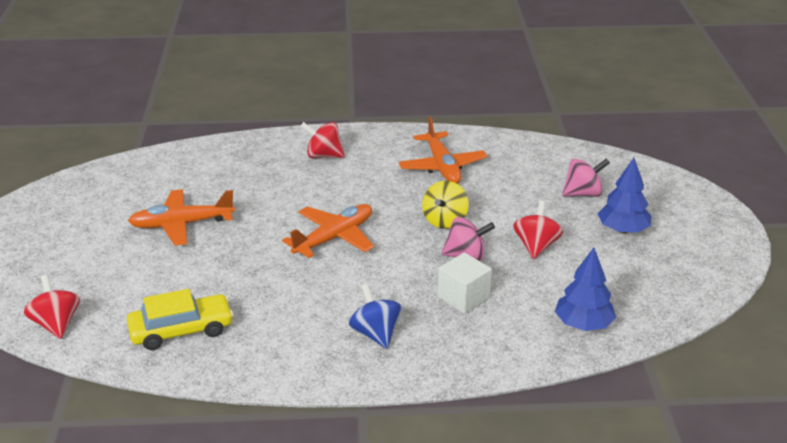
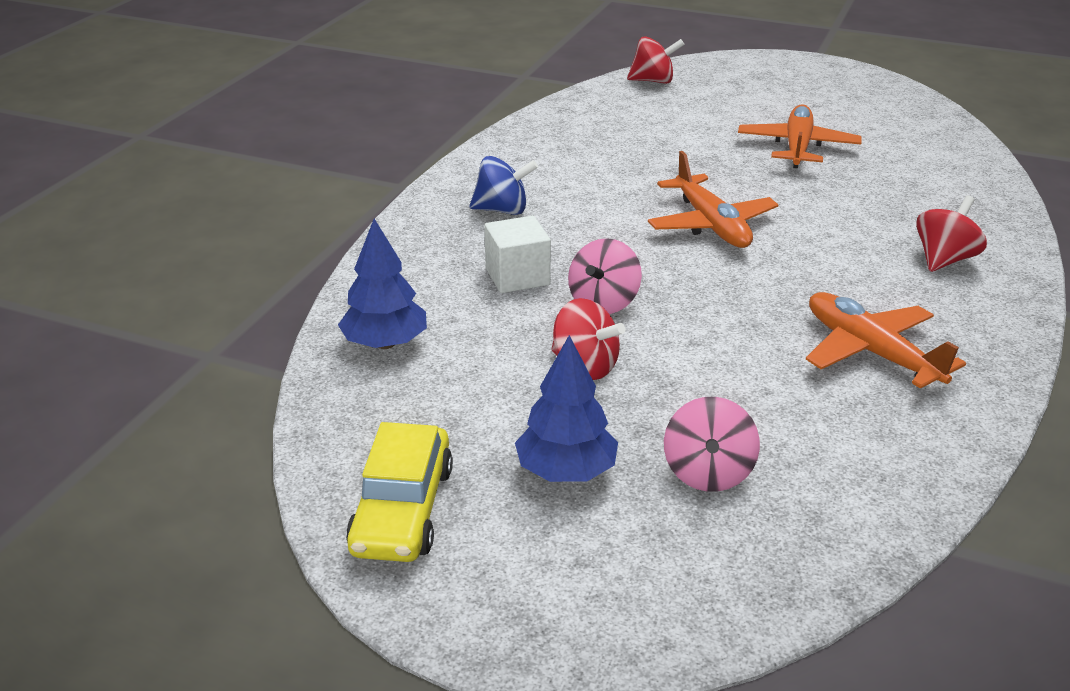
camera: 115 degrees right, 0 degrees up
yellow car [127,289,233,350] -> yellow car moved to [346,422,453,562]
orange plane [399,116,487,184] -> orange plane turned 45 degrees clockwise [806,292,966,389]
yellow spinning top [422,181,469,229] -> none

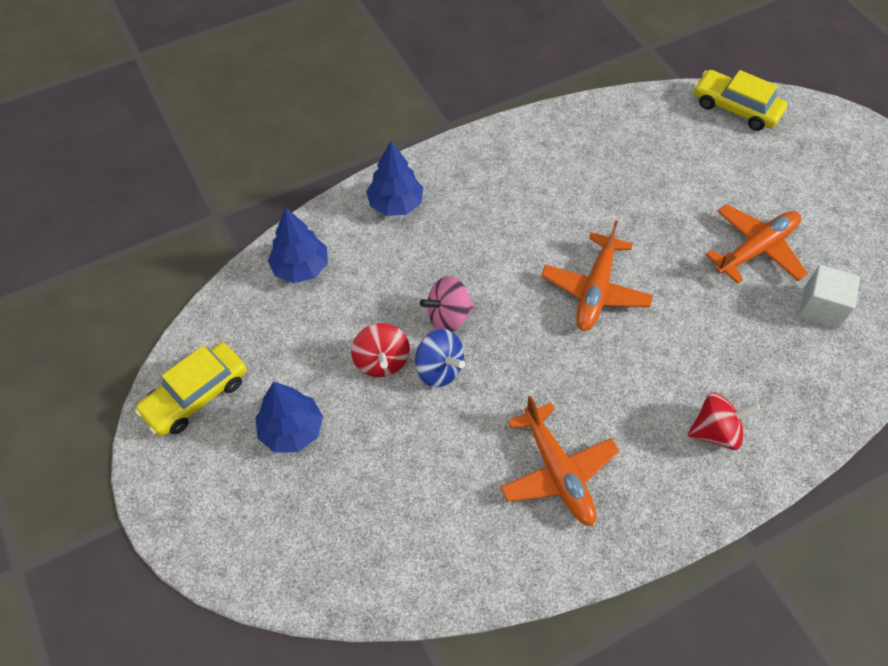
camera: 40 degrees right, 25 degrees up
blue spinning top [469,156,538,215] -> blue spinning top moved to [415,329,465,387]
white cube [484,216,551,293] -> white cube moved to [799,265,860,329]
red spinning top [627,36,685,84] -> yellow car [694,70,787,131]
pink spinning top [664,397,760,492] -> none
orange plane [806,292,966,389] -> orange plane turned 150 degrees clockwise [500,396,619,526]
none -> blue tree [366,141,423,216]

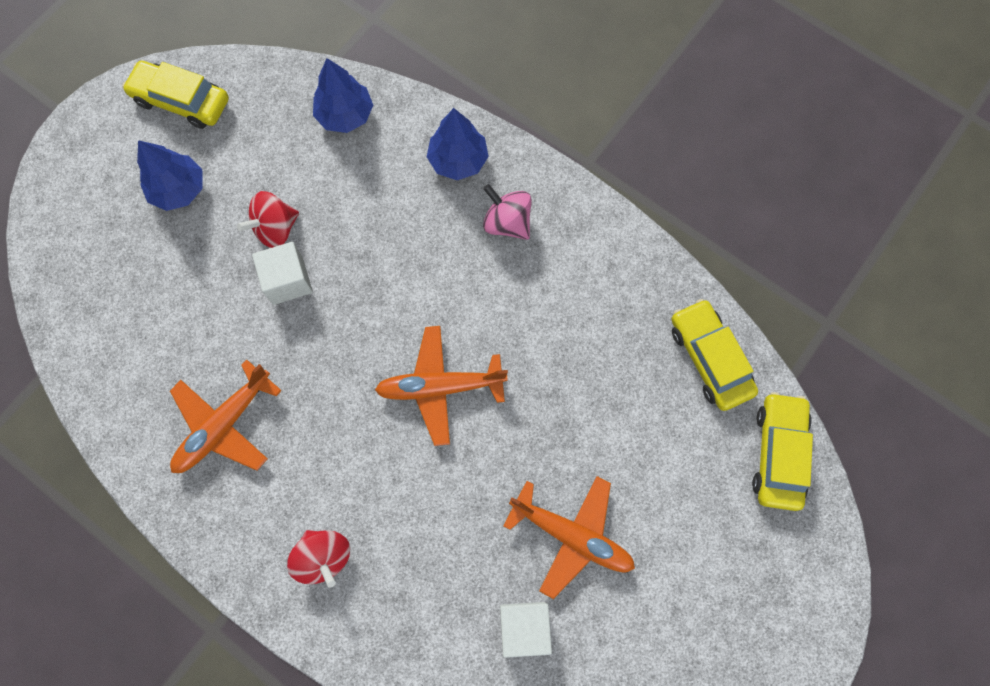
camera: 65 degrees right, 15 degrees up
blue spinning top [415,329,465,387] -> white cube [252,242,313,305]
pink spinning top [420,276,474,332] -> pink spinning top moved to [483,184,532,240]
none -> yellow car [671,299,758,411]

